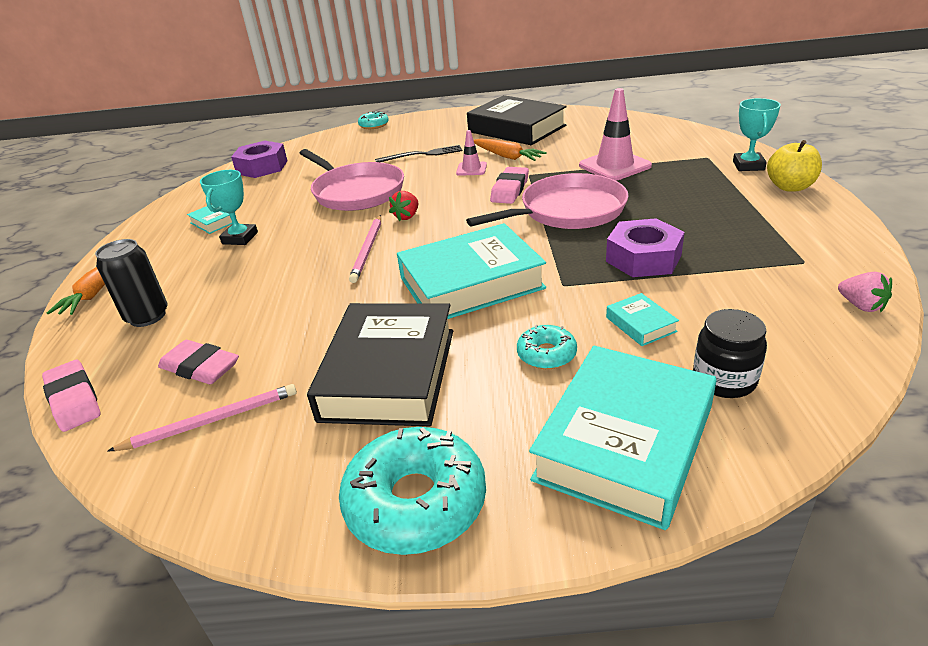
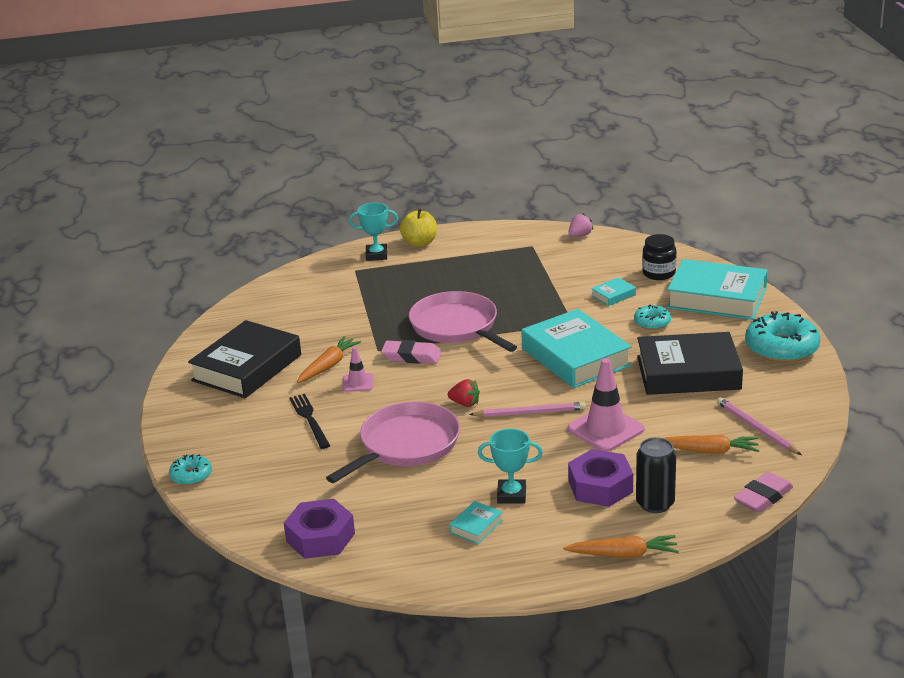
camera: 100 degrees left, 5 degrees down
pink eraser [158,340,239,384] -> orange carrot [664,435,759,454]
pink traffic cone [579,88,652,181] -> pink traffic cone moved to [568,358,645,452]
purple nut [606,218,685,277] -> purple nut moved to [568,449,633,507]

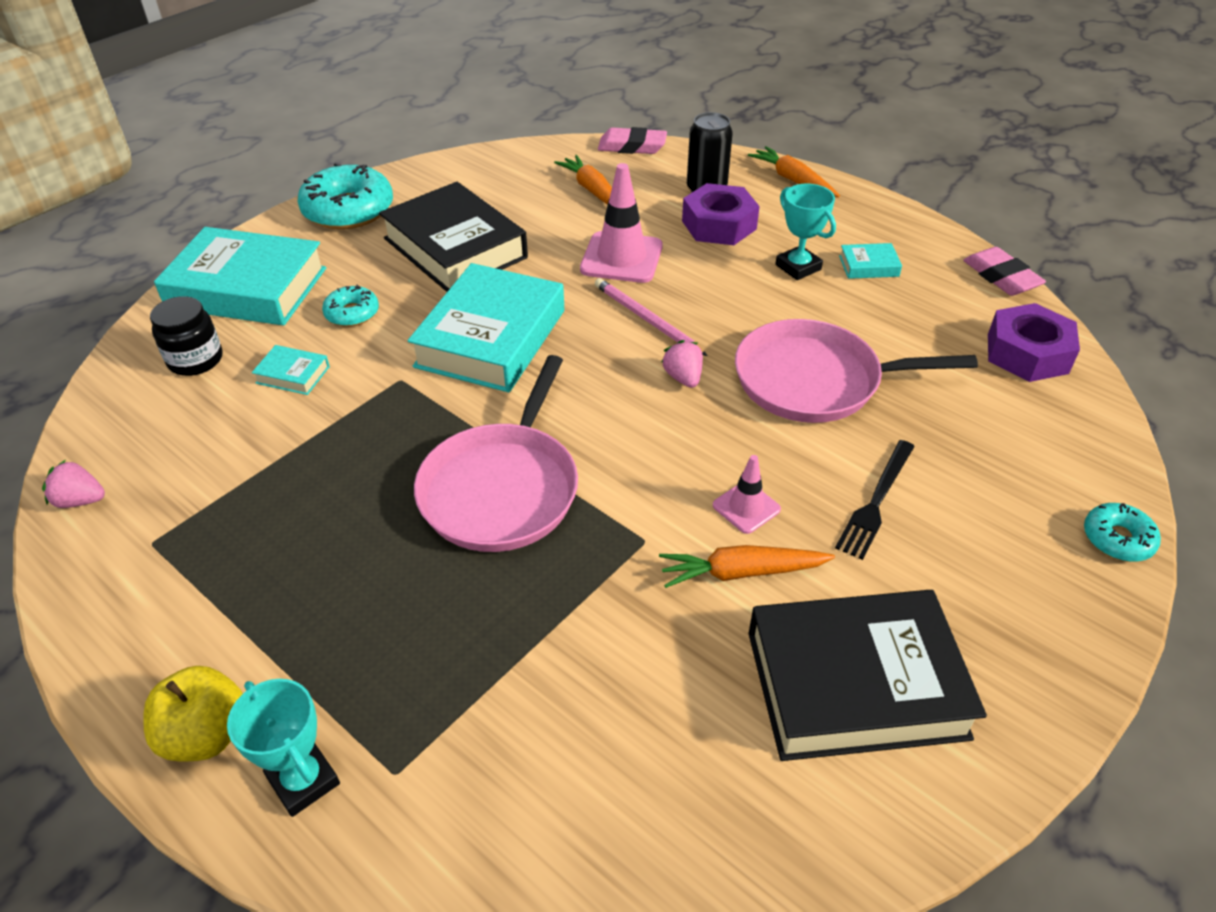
camera: 130 degrees left, 15 degrees up
pink eraser [381,340,442,364] -> pink eraser moved to [963,247,1046,296]
red strawberry [448,379,480,407] -> pink strawberry [661,340,703,388]
turquoise book [667,259,768,320] -> turquoise book turned 60 degrees counterclockwise [154,227,326,326]
pink pencil [717,397,802,455] -> none

